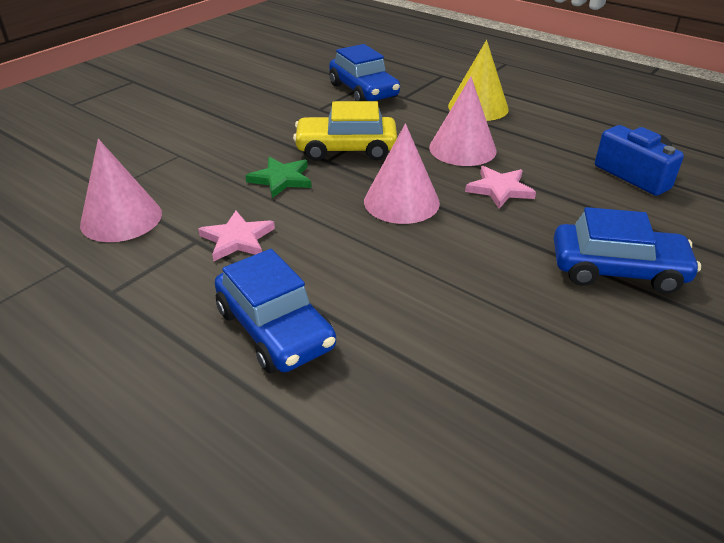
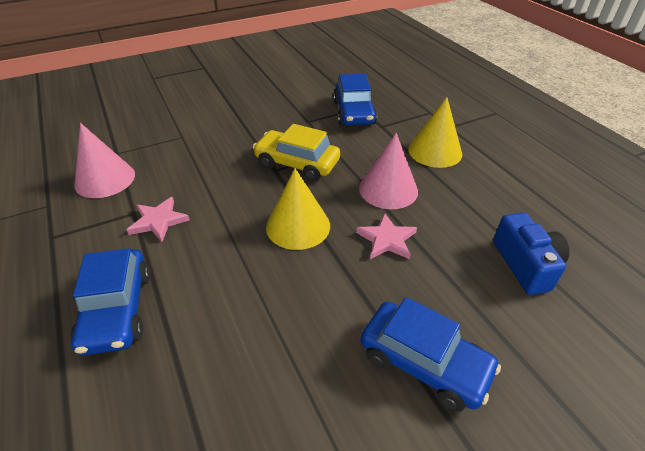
camera: 25 degrees right, 5 degrees up
green star [245,157,312,198] -> none
pink cone [364,123,440,224] -> yellow cone [266,168,330,250]

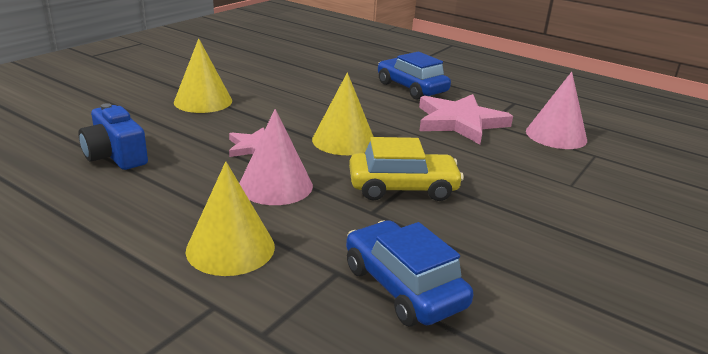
camera: 150 degrees right, 15 degrees down
pink star [127,197,190,242] -> pink star [419,94,513,144], size x1.80
blue car [360,297,501,412] -> yellow cone [174,38,232,113]

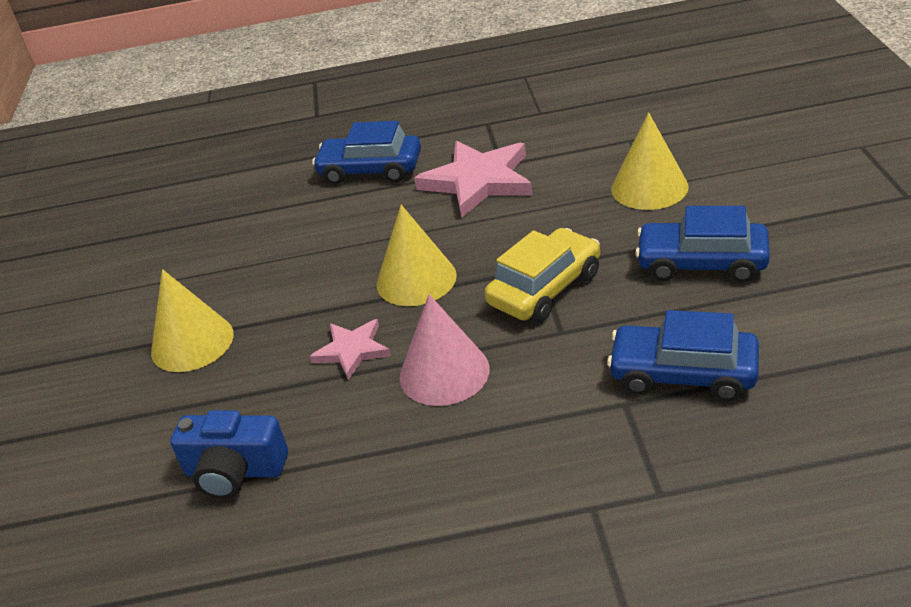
camera: 35 degrees left, 10 degrees up
yellow cone [186,161,275,276] -> yellow cone moved to [611,112,688,210]
pink cone [526,72,587,149] -> none
none -> blue car [635,206,770,282]

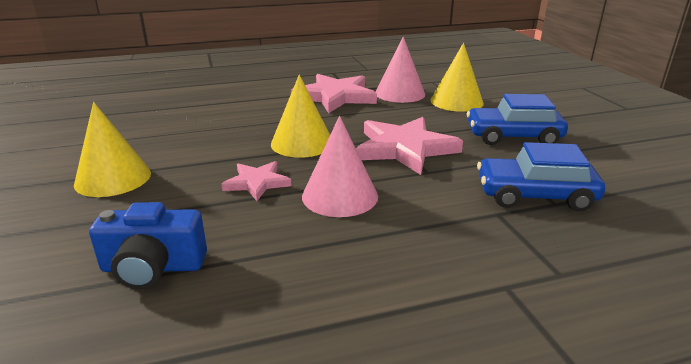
camera: 15 degrees left, 10 degrees down
blue car [312,121,421,184] -> none
yellow car [484,228,600,322] -> pink star [356,117,463,175]
none -> pink cone [376,37,425,103]

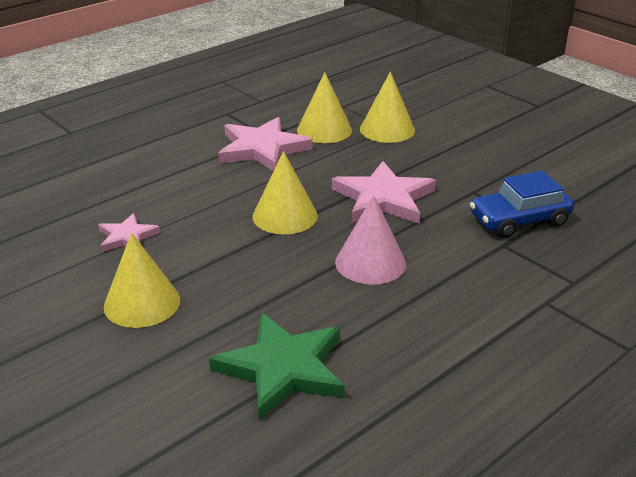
camera: 25 degrees left, 5 degrees up
blue camera [89,202,207,289] -> green star [209,313,345,420]
pink star [221,161,292,201] -> pink star moved to [98,213,160,252]
pink cone [376,37,425,103] -> yellow cone [297,72,352,143]
blue car [467,94,568,145] -> none

